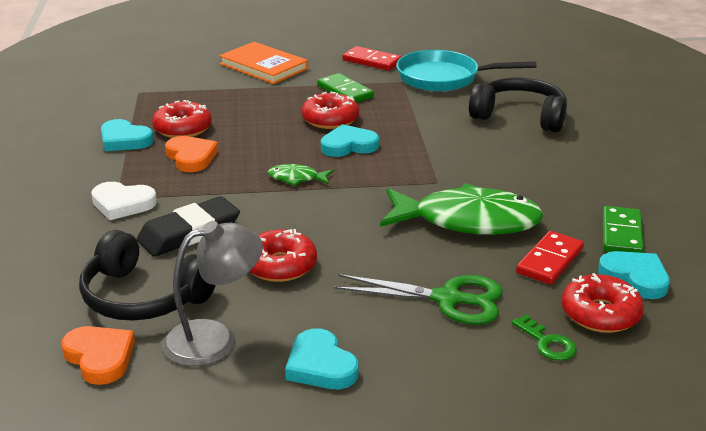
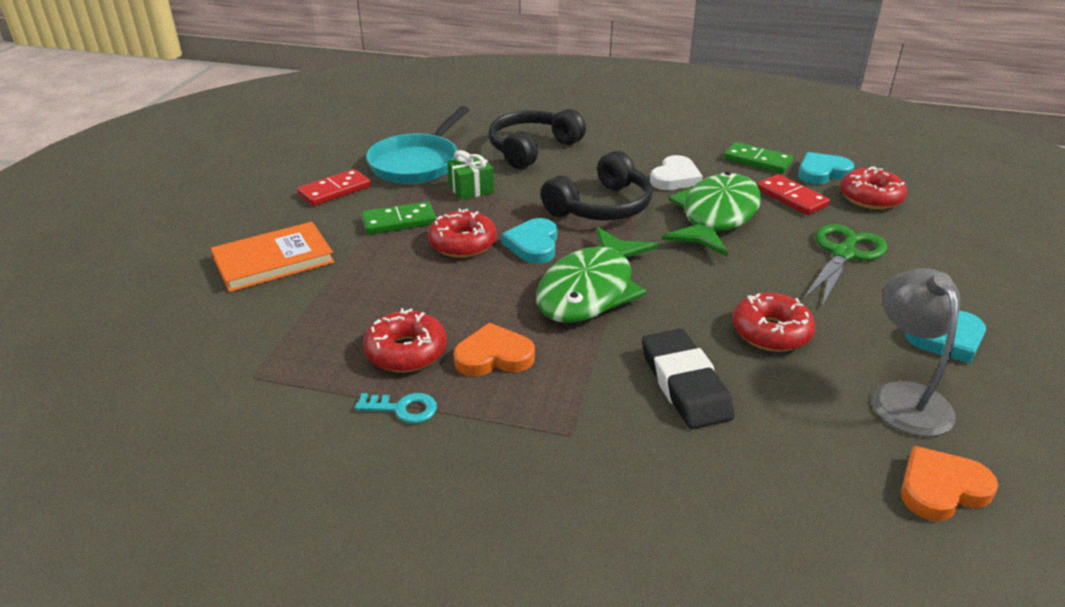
camera: 70 degrees left, 5 degrees up
black headphones [79,230,216,321] -> black headphones moved to [541,151,653,221]
white heart [91,182,157,220] -> white heart moved to [650,155,703,190]
turquoise heart [101,119,154,151] -> turquoise key [355,393,437,423]
green fish [268,164,333,186] -> green fish [536,227,658,323], size x2.29
green key [512,314,577,361] -> none
none -> green gift [447,150,494,200]

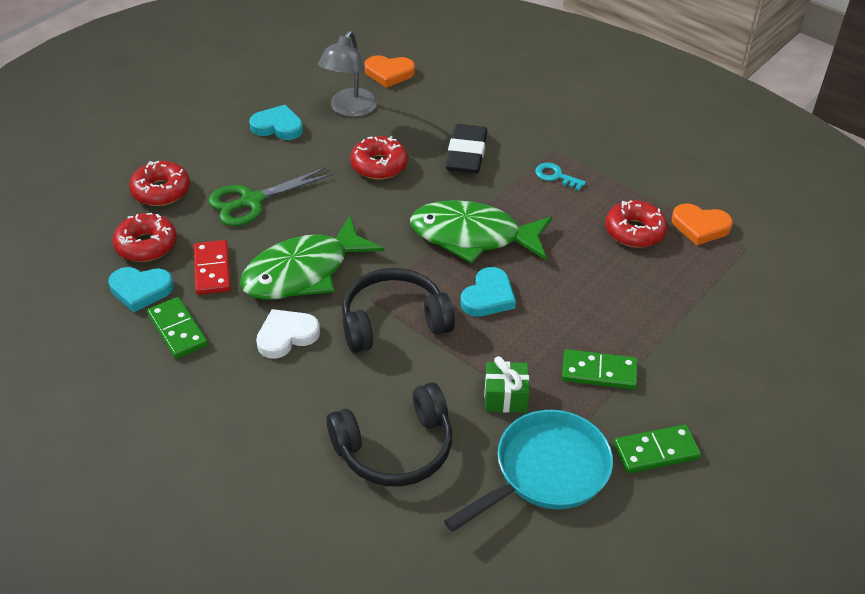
camera: 155 degrees left, 10 degrees up
orange book [211,222,334,292] -> none
red domino [297,169,371,206] -> green domino [614,425,701,473]
turquoise key [355,393,437,423] -> turquoise key moved to [535,163,586,191]
red donut [428,208,497,258] -> red donut moved to [129,161,190,206]
orange heart [454,323,535,376] -> orange heart moved to [672,203,733,245]
green fish [536,227,658,323] -> green fish turned 135 degrees counterclockwise [410,200,552,263]

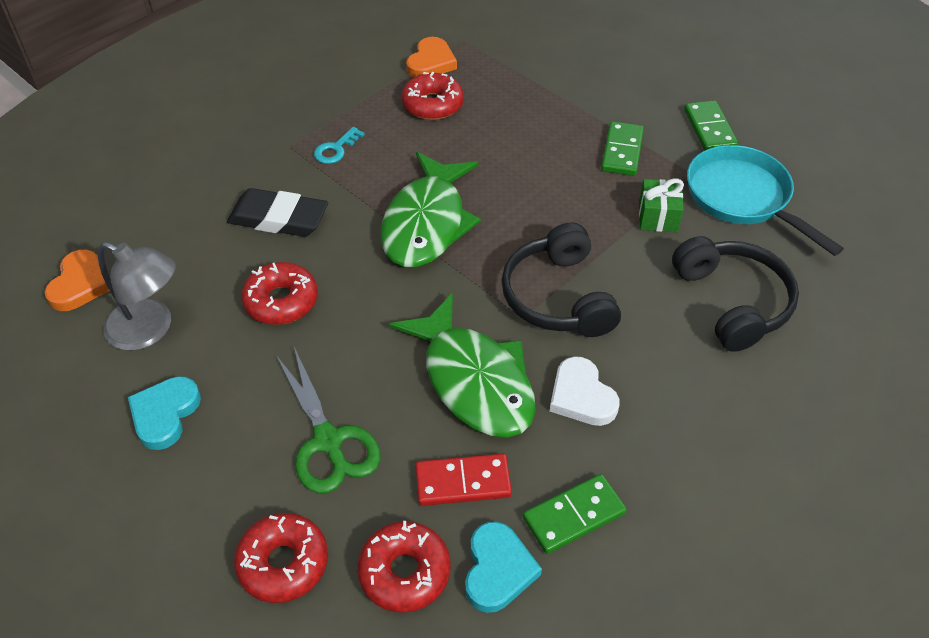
camera: 85 degrees left, 5 degrees up
turquoise heart [460,267,516,317] -> none

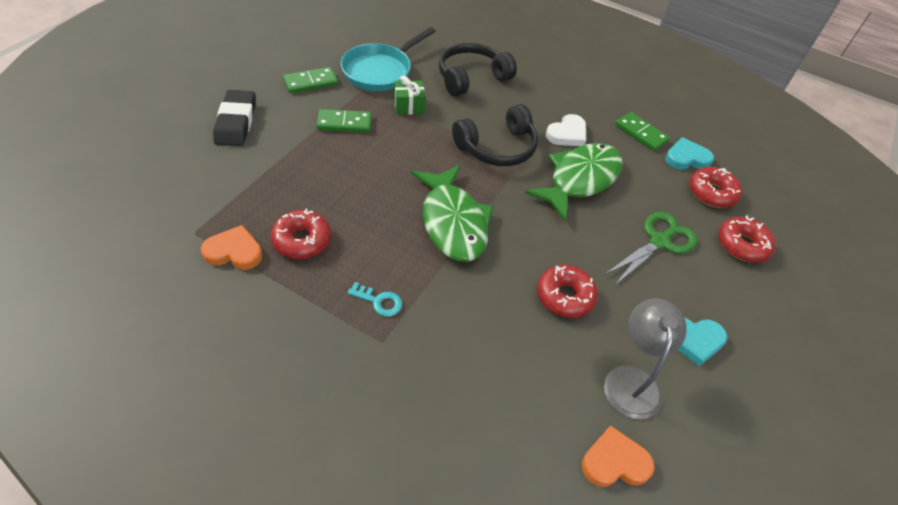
camera: 110 degrees left, 0 degrees up
black eraser [227,188,328,237] -> black eraser moved to [213,90,256,146]
green fish [381,152,481,267] -> green fish turned 75 degrees clockwise [411,165,494,262]
red domino [415,454,512,506] -> none

